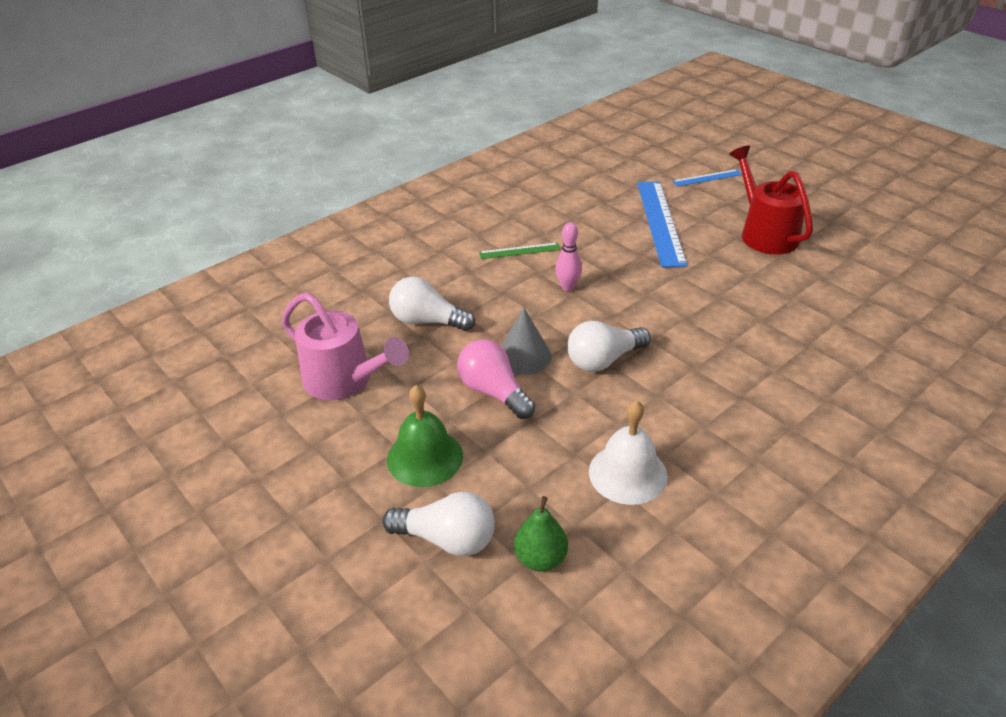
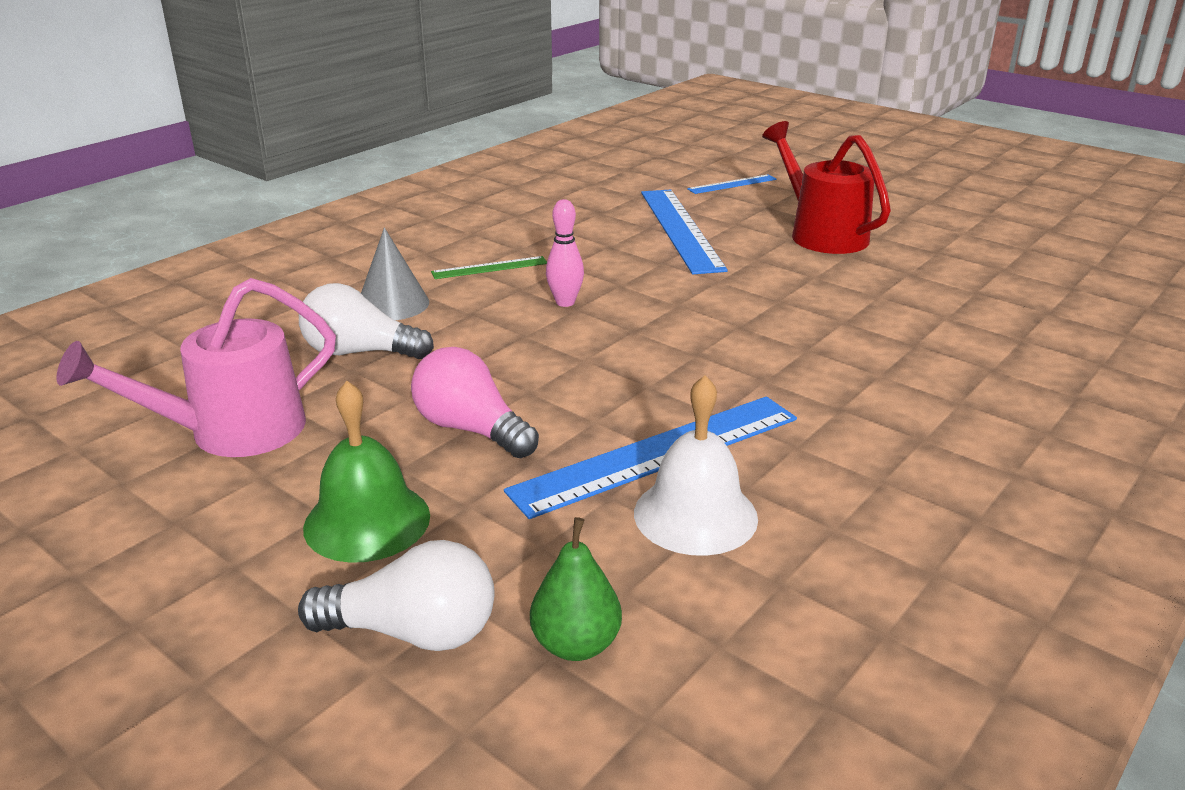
camera: 10 degrees left, 10 degrees down
pink watering can [281,292,409,400] -> pink watering can turned 120 degrees clockwise [57,278,336,457]
grey cone [501,307,552,375] -> grey cone moved to [361,228,429,320]
white light bulb [567,321,651,372] -> none
none -> blue ruler [504,397,797,519]

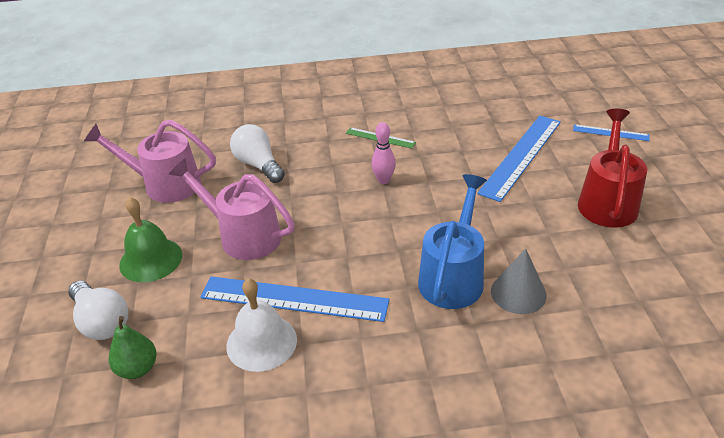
camera: 45 degrees right, 10 degrees up
grey cone [361,228,429,320] -> grey cone moved to [491,249,547,314]
pink light bulb [411,347,539,458] -> pink watering can [169,158,295,260]
none -> blue watering can [418,174,487,309]

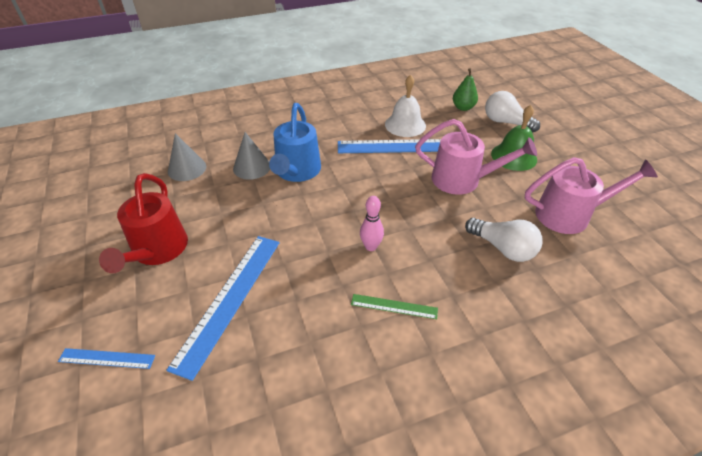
camera: 165 degrees right, 5 degrees up
none -> grey cone [168,133,206,181]

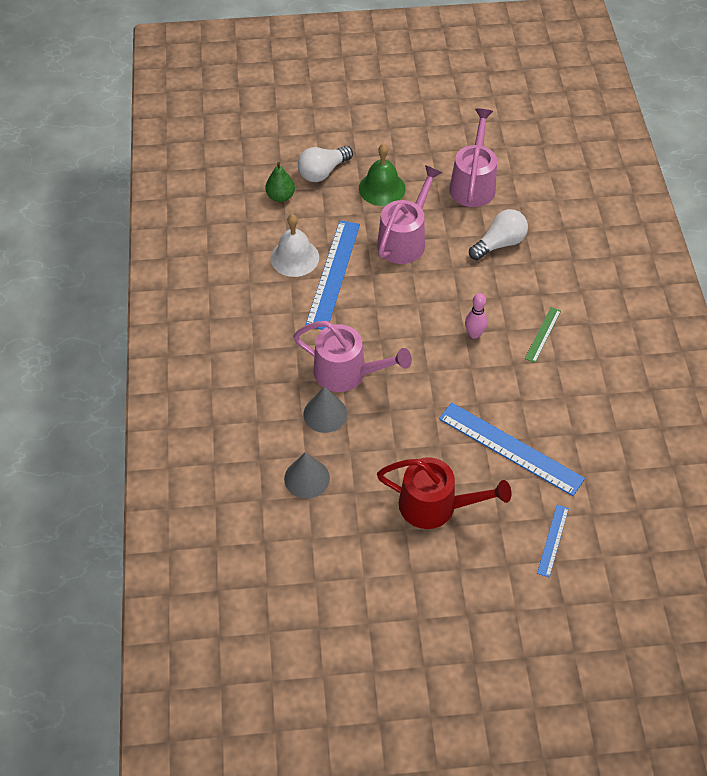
camera: 75 degrees left, 10 degrees up
blue watering can [269,103,321,182] -> pink watering can [293,321,412,392]

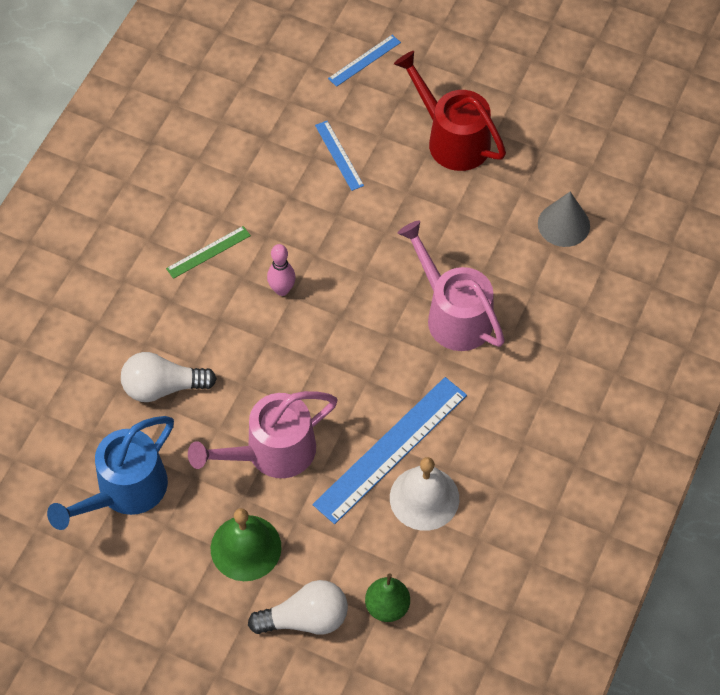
camera: 150 degrees left, 5 degrees up
grey cone [304,386,347,433] -> none
blue ruler [439,402,585,496] -> blue ruler [315,121,364,191], size x0.49
pink watering can [449,109,497,207] -> blue watering can [47,416,174,530]

